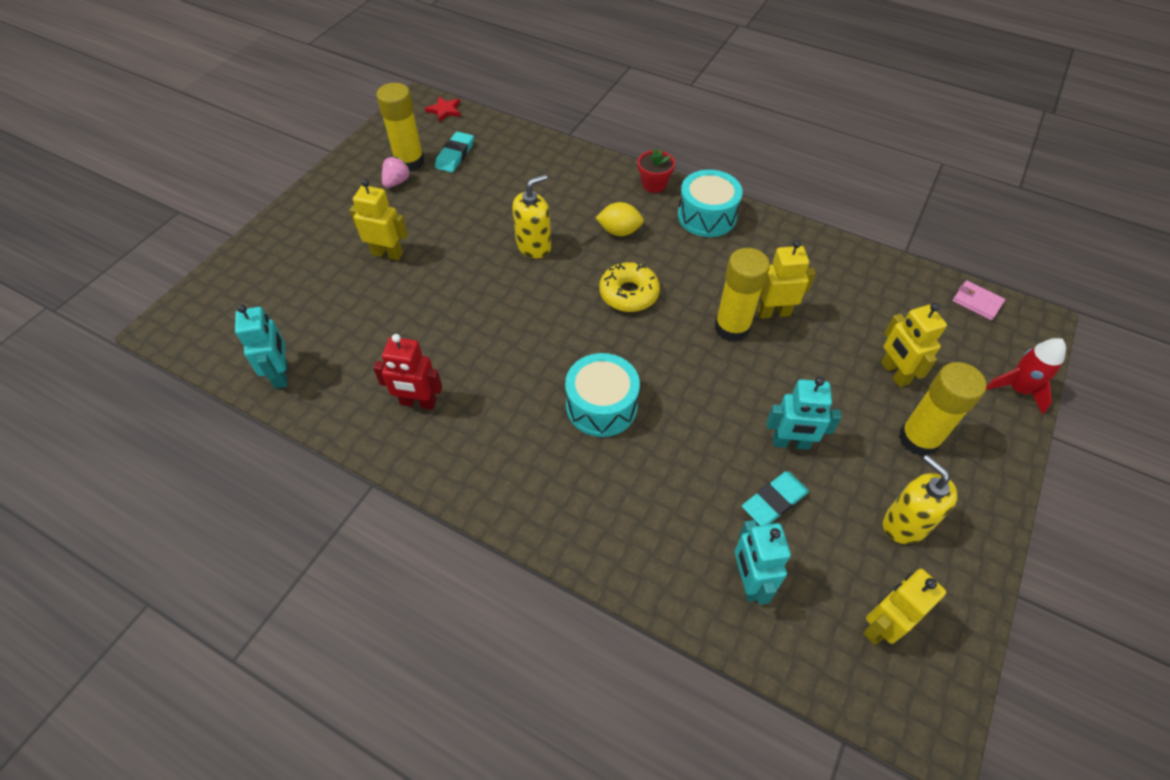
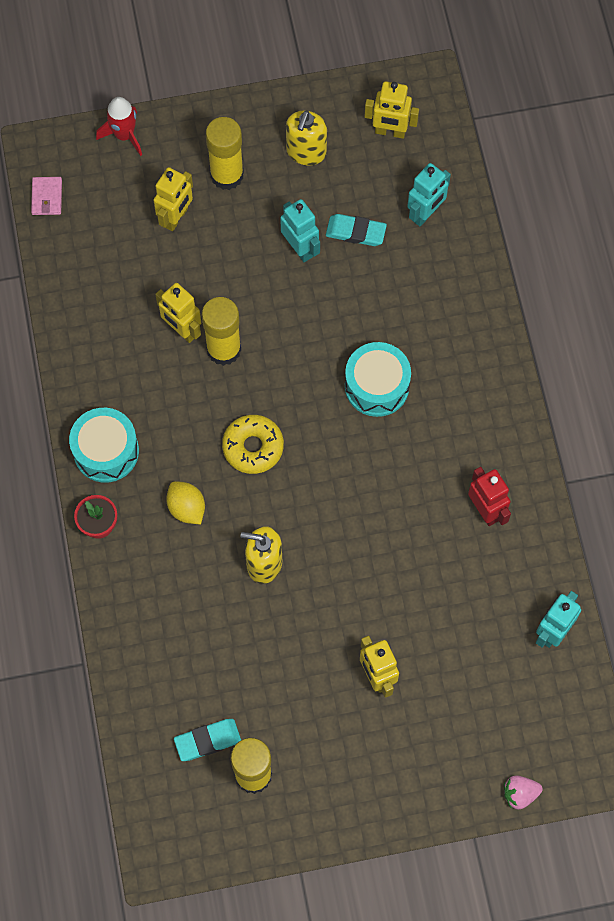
camera: 130 degrees left, 15 degrees up
pink strawberry [382,156,410,188] -> pink strawberry moved to [504,775,543,810]
red star [425,96,461,122] -> none

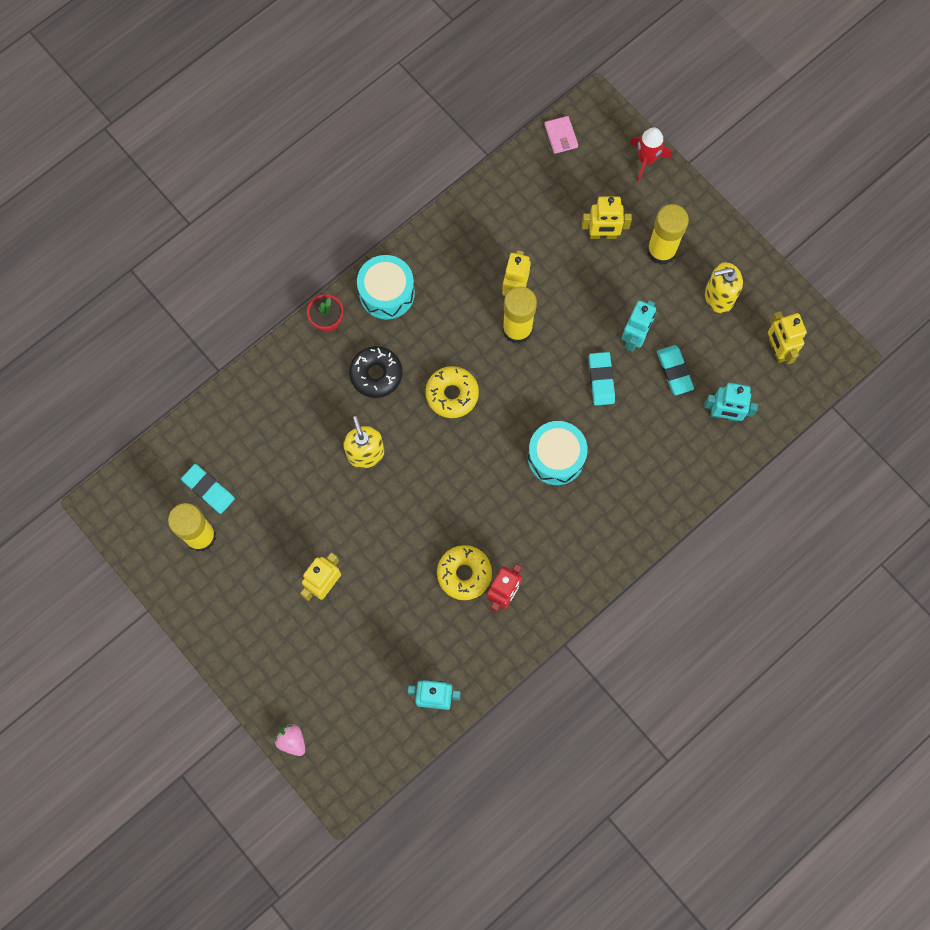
camera: 60 degrees right, 5 degrees up
pink wallet [31,177,62,215] -> pink wallet turned 75 degrees counterclockwise [544,116,578,154]
yellow lemon [166,481,205,524] -> black donut [349,346,403,398]
none -> yellow donut [437,545,492,600]
none -> turquoise eraser [589,352,615,405]

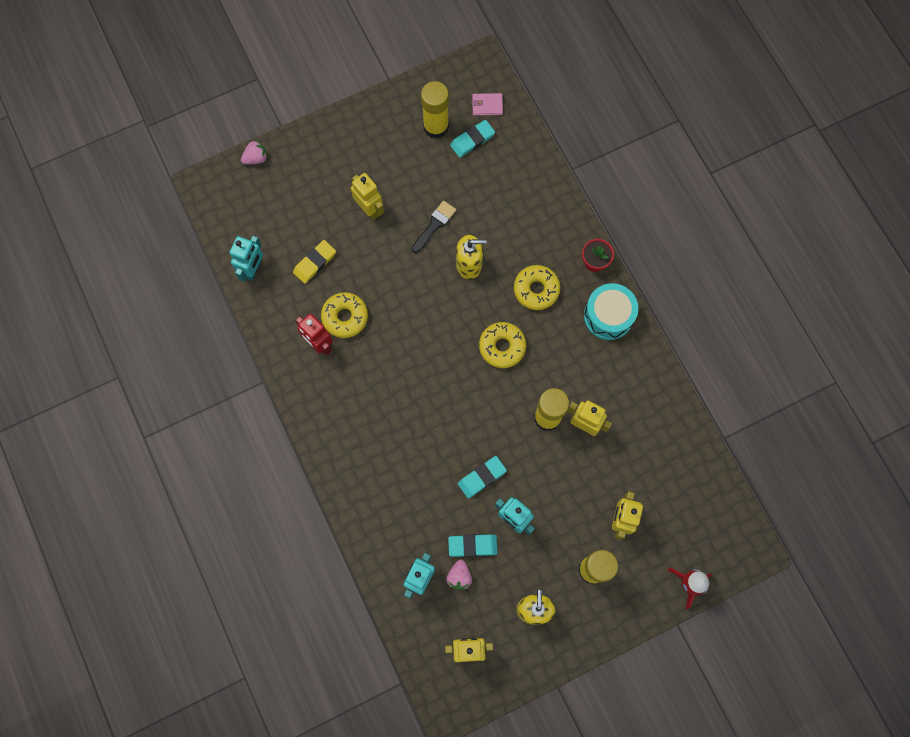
camera: 105 degrees right, 0 degrees up
black donut [349,346,403,398] -> yellow donut [514,265,560,310]
turquoise drum [528,421,588,485] -> none
pink wallet [544,116,578,154] -> pink wallet moved to [472,93,503,116]
turquoise eraser [589,352,615,405] -> turquoise eraser turned 45 degrees counterclockwise [458,456,507,499]
none -> yellow eraser [293,240,336,284]
none -> black brush [412,201,456,253]
none -> pink strawberry [446,559,472,590]

